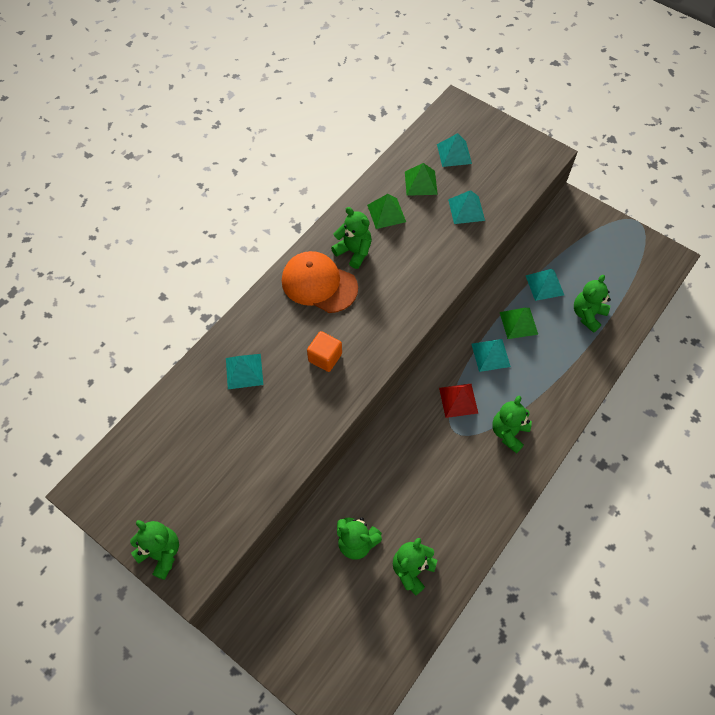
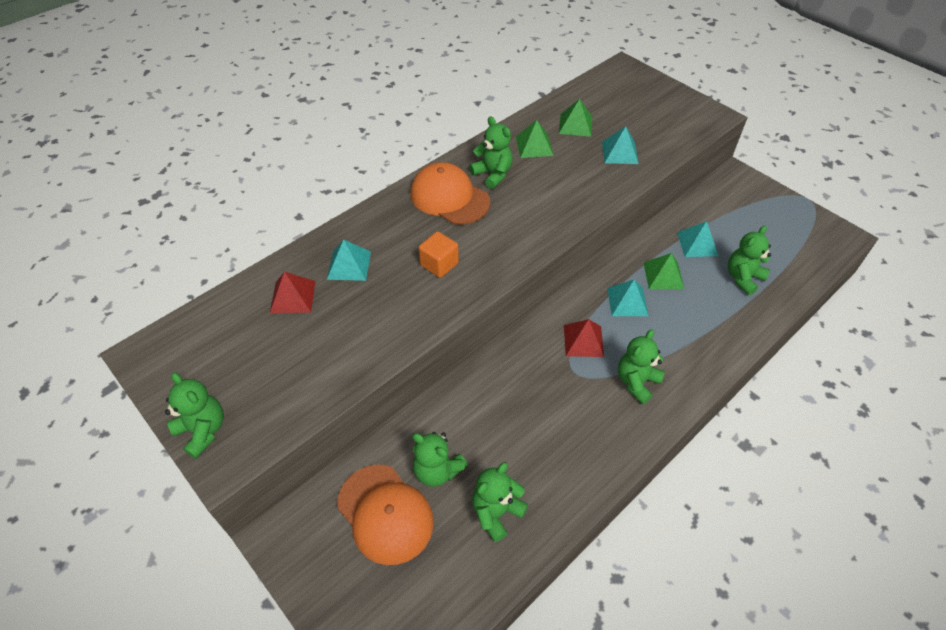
camera: 10 degrees right, 10 degrees down
turquoise pyramid [437,133,472,167] -> none
none -> red pyramid [270,272,316,313]
none -> orange cap [337,465,434,565]

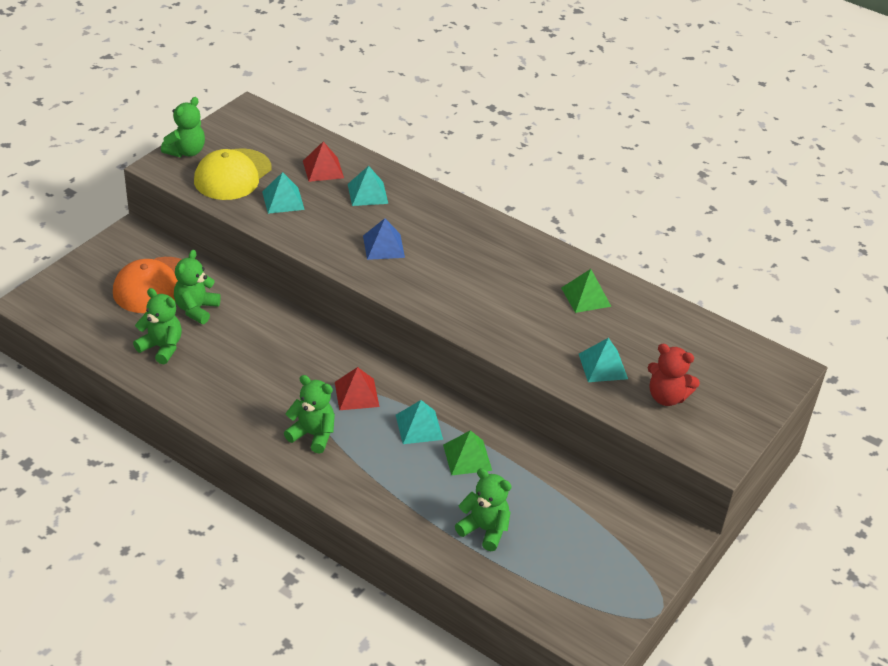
camera: 75 degrees right, 10 degrees down
orange cap [410,162,490,225] -> none
orange cube [419,231,459,278] -> blue pyramid [363,218,405,260]
green teddy bear [469,117,513,189] -> none
green pyramid [559,99,592,137] -> none
turquoise pyramid [677,221,719,257] -> turquoise pyramid moved to [262,172,305,214]
none -> yellow cap [194,148,271,200]
none -> red teddy bear [648,344,700,406]

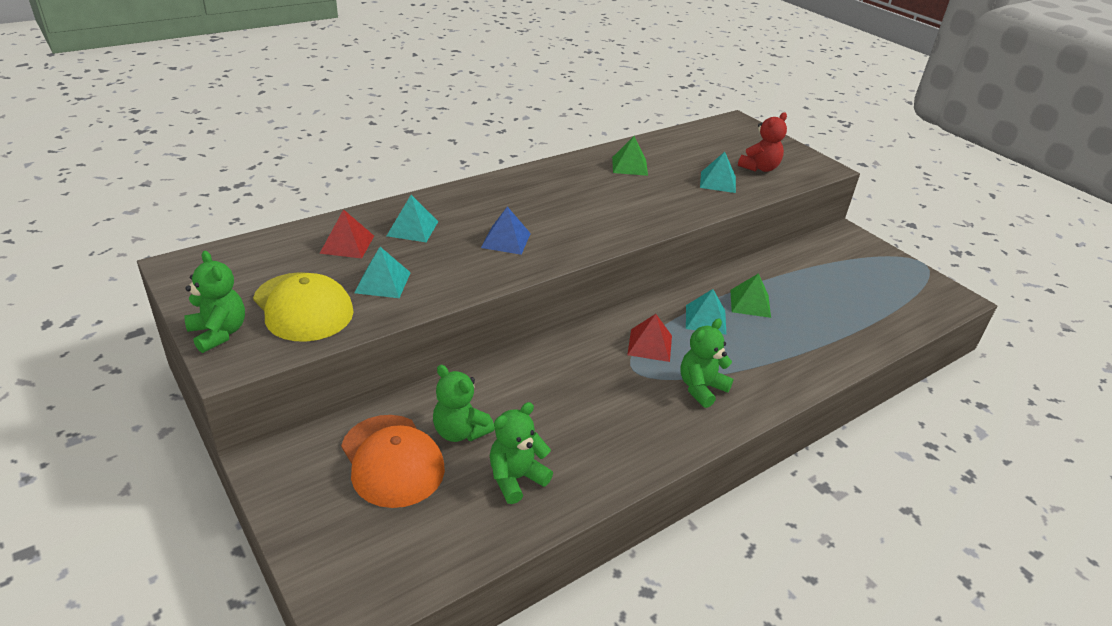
camera: 70 degrees left, 5 degrees down
green teddy bear [455,468,512,551] -> none

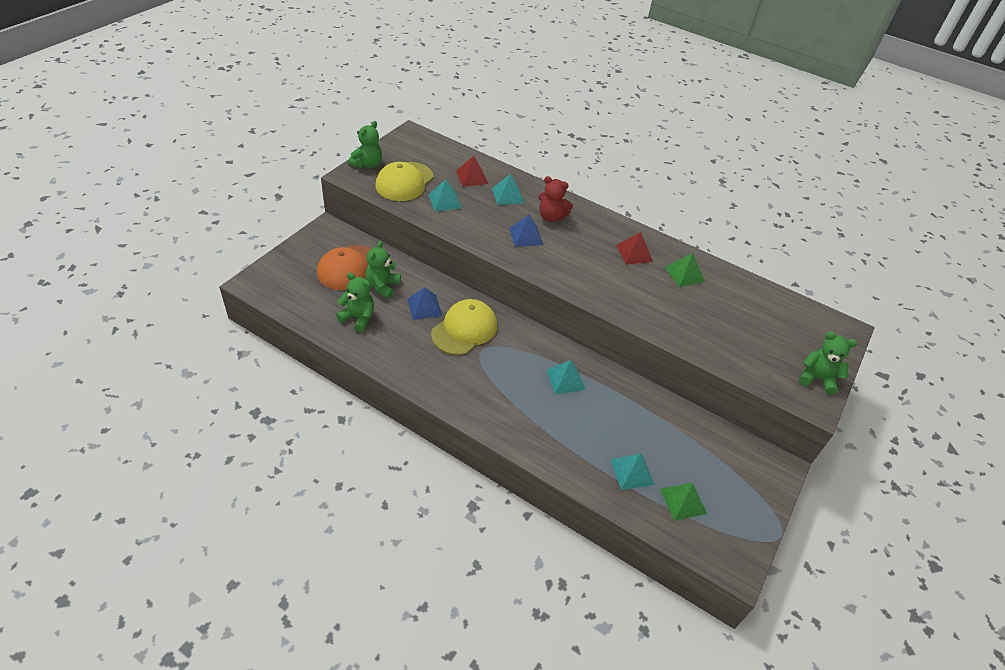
camera: 65 degrees right, 10 degrees up
red pyramid [627,314,672,362] -> red pyramid moved to [616,232,653,265]
green teddy bear [680,319,734,408] -> green teddy bear moved to [799,332,857,395]
turquoise pyramid [700,152,736,193] -> turquoise pyramid moved to [611,454,655,490]
green pyramid [730,273,771,318] -> green pyramid moved to [660,483,707,521]
red teddy bear [738,112,787,172] -> red teddy bear moved to [538,176,573,222]
none -> blue pyramid [407,287,442,320]
none -> yellow cap [431,299,497,355]

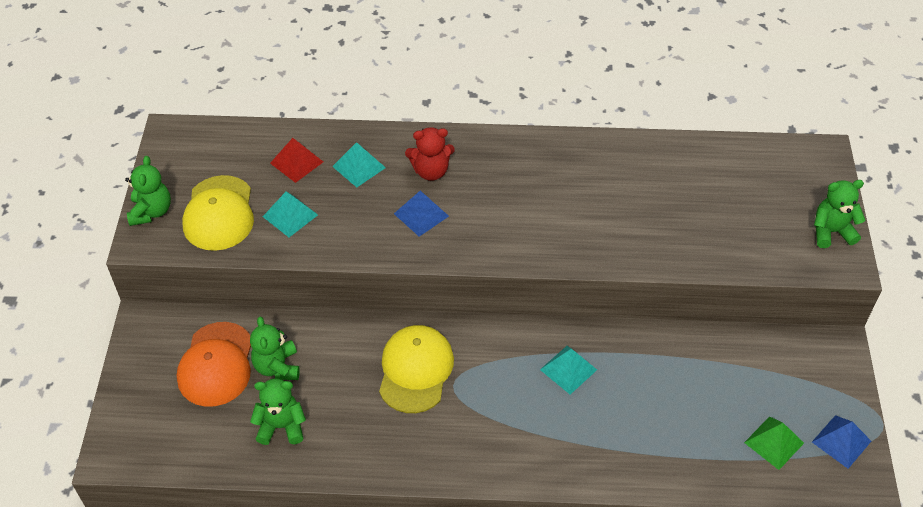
camera: 25 degrees left, 5 degrees up
blue pyramid [407,287,442,320] -> blue pyramid moved to [812,415,871,469]
turquoise pyramid [611,454,655,490] -> none
red pyramid [616,232,653,265] -> none
green pyramid [665,253,705,287] -> none

